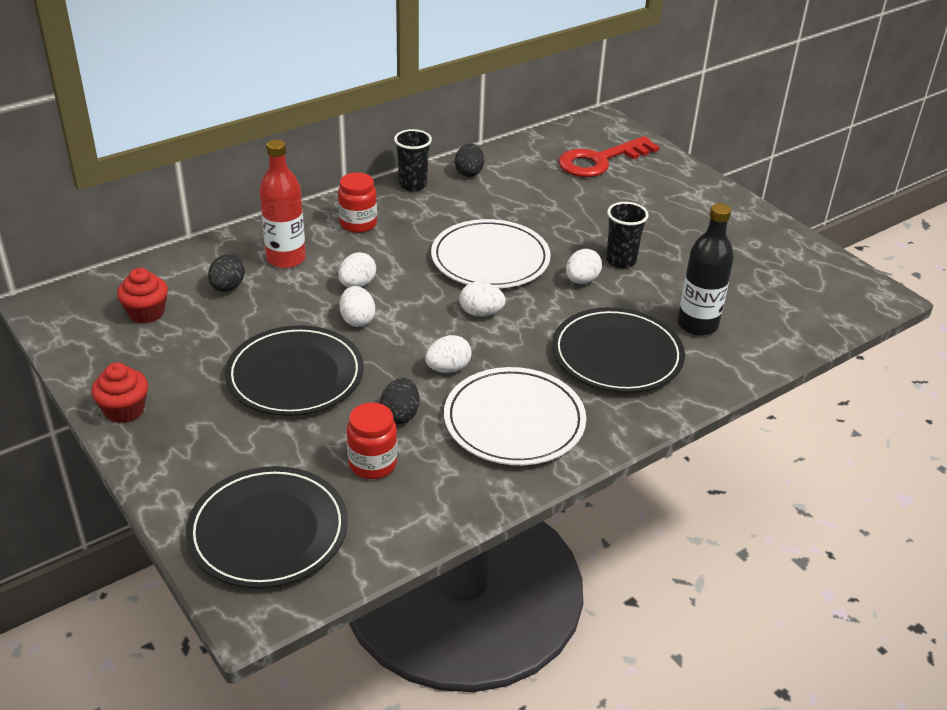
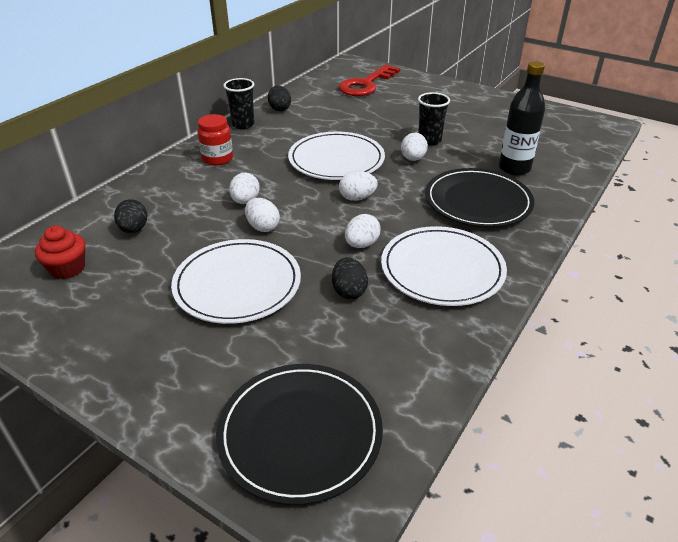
camera: 20 degrees left, 0 degrees up
red cupcake [91,363,148,423] -> none
black plate [225,325,364,416] -> white plate [171,239,301,324]
red bottle [259,139,306,268] -> none
red jar [347,402,397,479] -> none

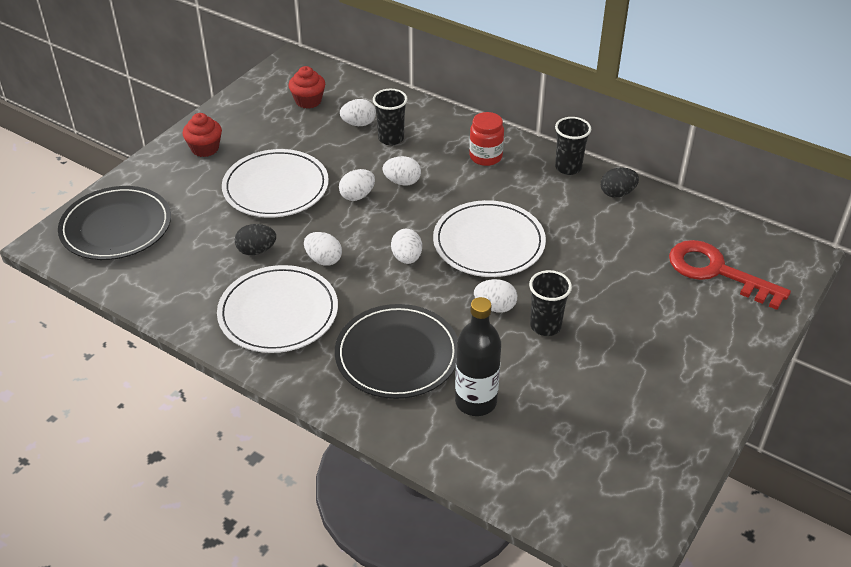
camera: 90 degrees right, 5 degrees up
black egg [114,199,147,233] -> white egg [340,99,376,126]
none -> red cupcake [182,113,222,157]
none -> black cup [373,89,408,145]

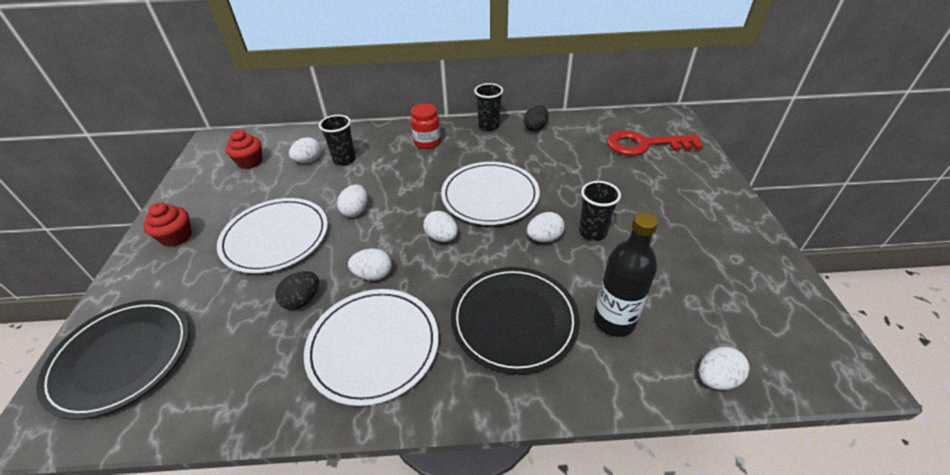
camera: 35 degrees left, 0 degrees up
white egg [383,156,421,186] -> white egg moved to [699,346,750,390]

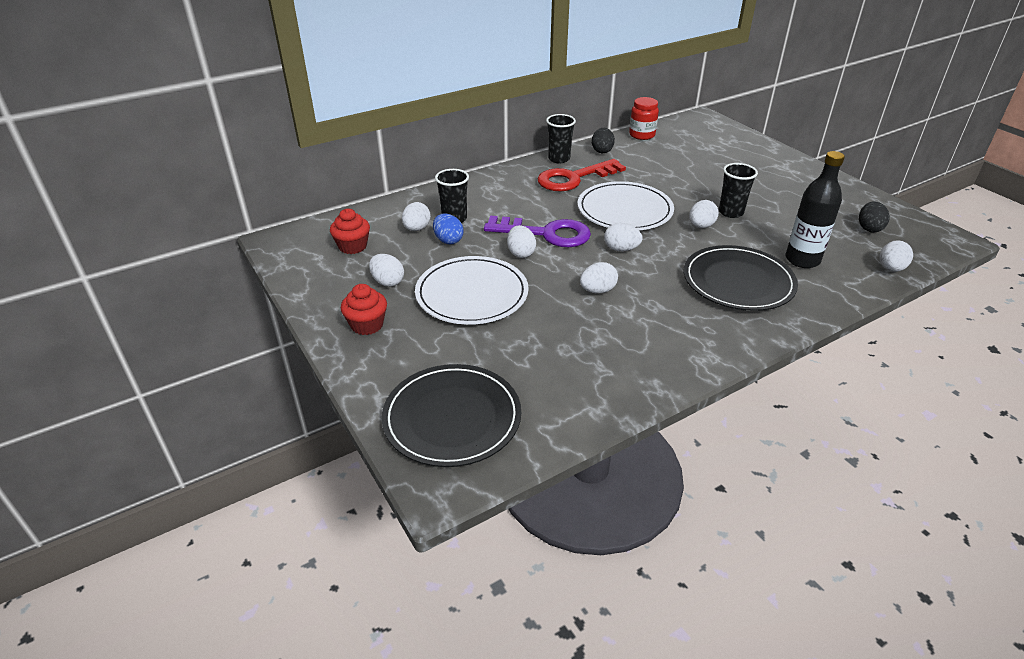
camera: 30 degrees left, 5 degrees down
black egg [275,271,319,310] -> black egg moved to [859,201,890,232]
white plate [304,289,439,406] -> none
red jar [411,104,441,149] -> red jar moved to [629,97,659,140]
red key [607,130,703,156] -> red key moved to [537,159,626,191]
none -> white egg [369,254,404,287]
none -> blue egg [433,214,464,245]
none -> purple key [484,216,591,247]

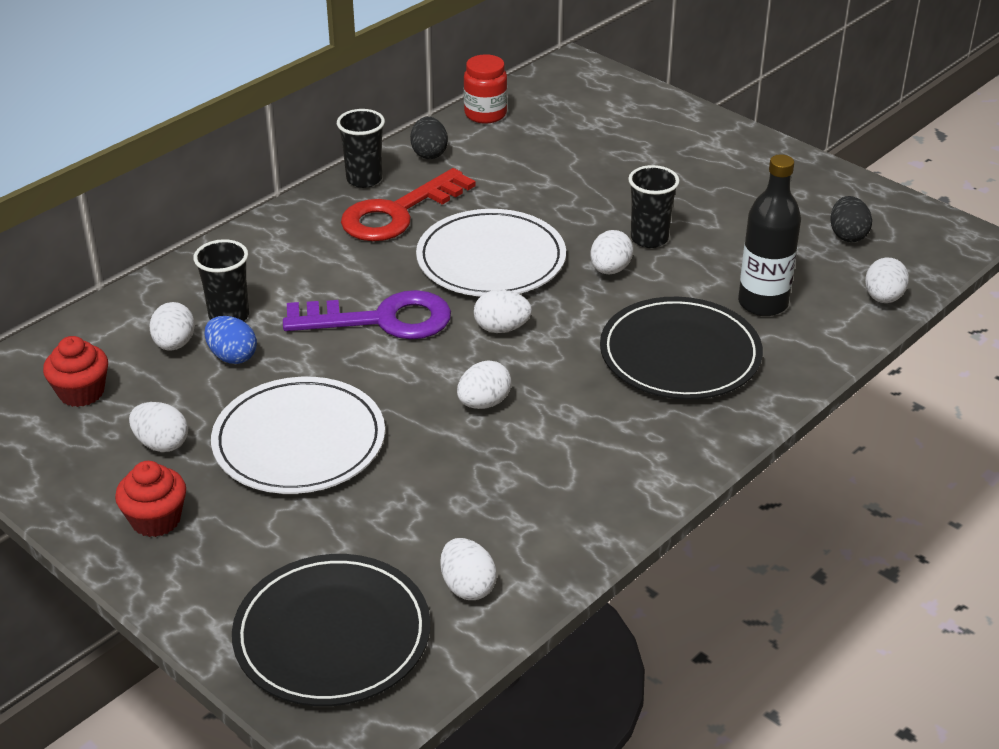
camera: 15 degrees left, 0 degrees up
white egg [507,225,536,258] -> white egg moved to [440,538,497,600]

